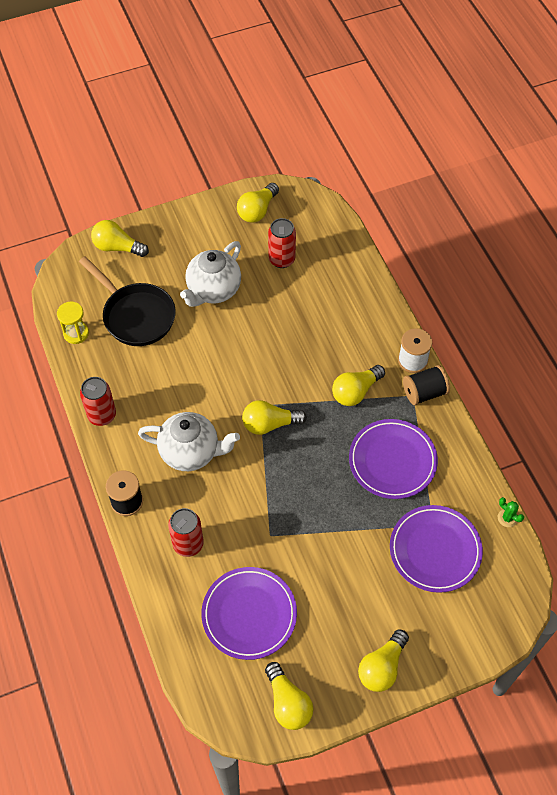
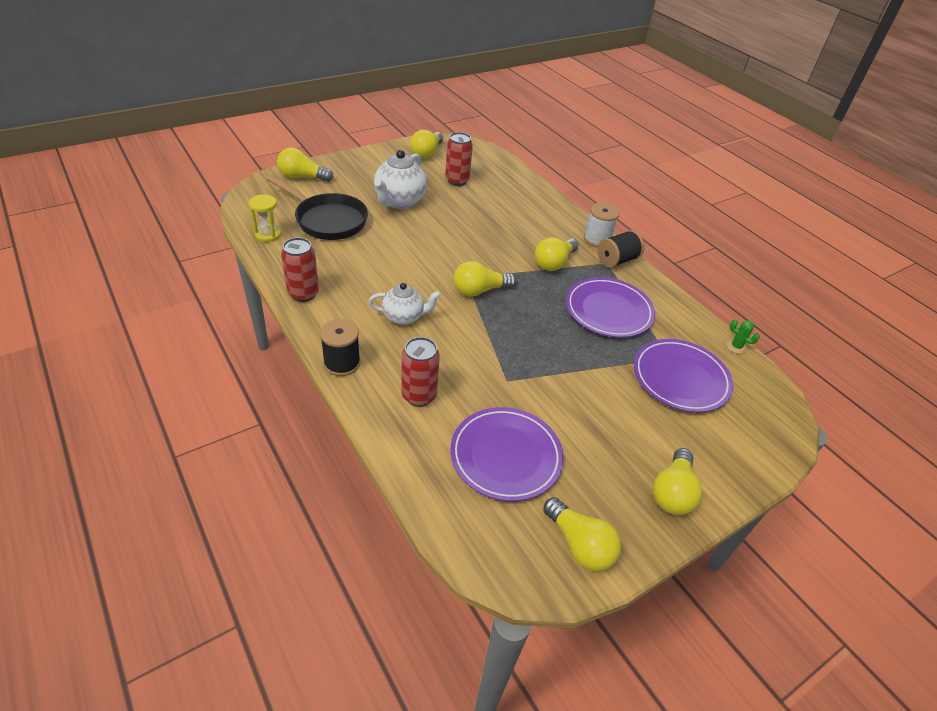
camera: 15 degrees left, 15 degrees down
white teapot [138,412,240,471] -> white teapot [369,283,441,325], size x0.65

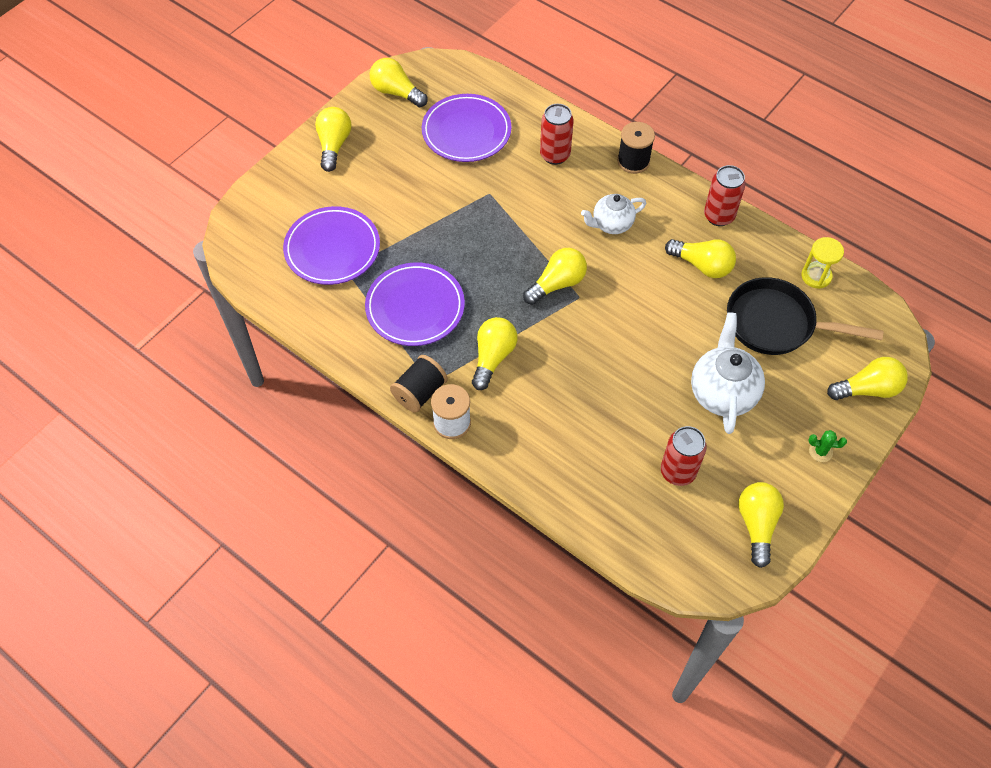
camera: 165 degrees right, 15 degrees up
green cactus [726,319,760,354] -> green cactus moved to [809,430,847,462]
none -> yellow light bulb [665,239,736,278]

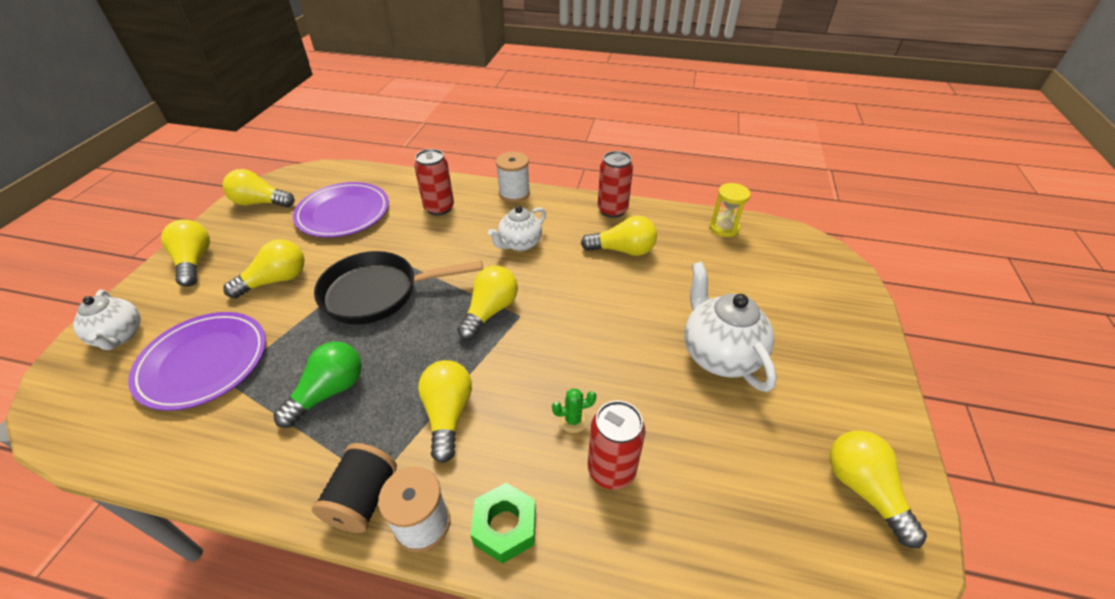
camera: 25 degrees left, 15 degrees down
purple plate [365,262,465,346] -> green light bulb [273,342,362,428]
black spool [617,122,655,174] -> white spool [496,152,530,202]
red can [661,426,707,486] -> red can moved to [588,401,645,490]
black pan [727,277,884,355] -> black pan moved to [314,251,483,324]
green cactus [809,430,847,462] -> green cactus moved to [552,388,596,433]
yellow light bulb [827,357,908,400] -> yellow light bulb moved to [223,239,305,298]
none -> white teapot [73,290,141,350]
none -> green nut [470,483,536,564]

